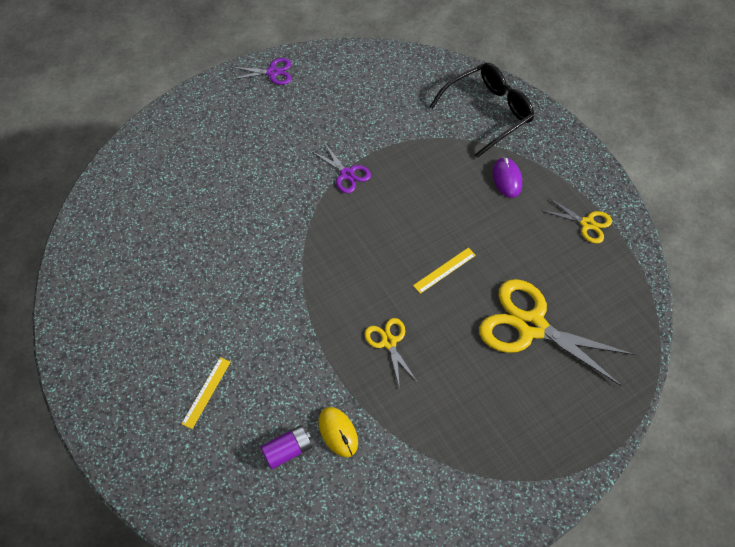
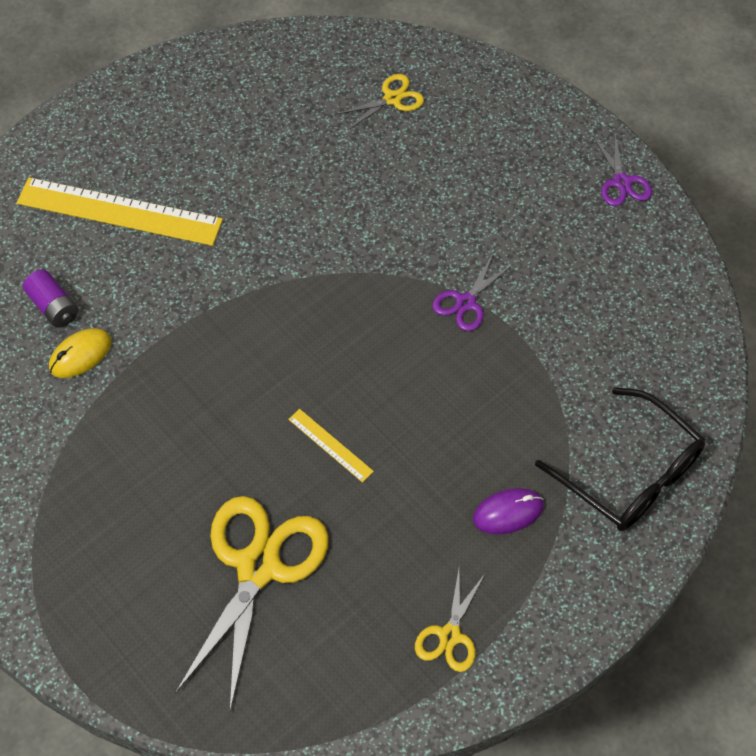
camera: 80 degrees right, 0 degrees up
yellow ruler [181,357,231,429] -> yellow ruler [17,177,223,246], size x2.21
yellow scissors [364,318,418,388] -> yellow scissors moved to [337,74,424,130]

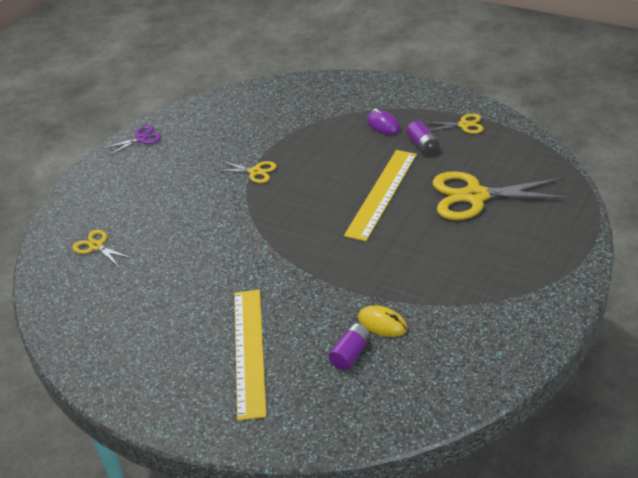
camera: 105 degrees left, 20 degrees down
yellow ruler [288,409,374,483] -> yellow ruler [344,150,417,241], size x2.21
purple scissors [432,254,512,331] -> yellow scissors [214,160,277,183]
black glasses [535,387,705,531] -> none
none -> purple battery [406,121,439,154]

